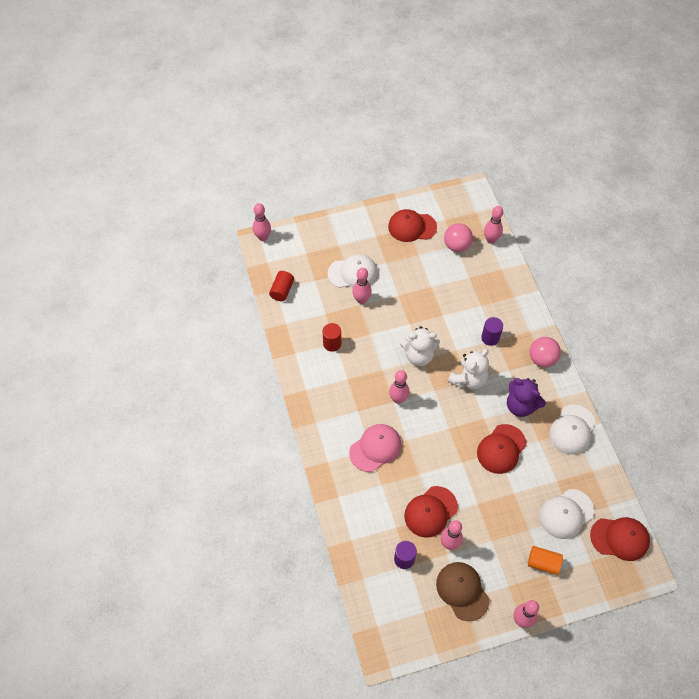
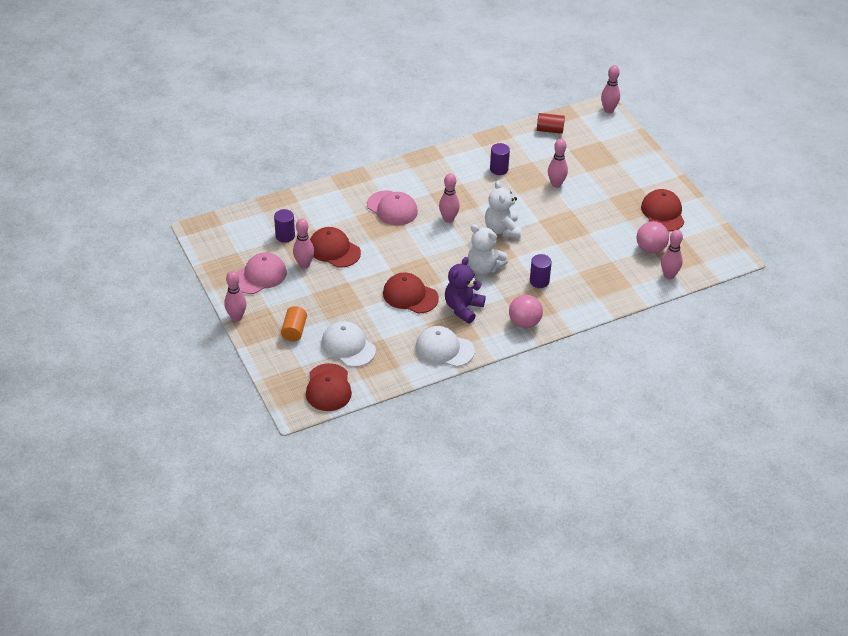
camera: 80 degrees right, 15 degrees down
red cylinder [323,323,341,352] -> purple cylinder [490,143,510,175]
white cap [328,254,378,288] -> none
brown cap [436,562,489,621] -> pink cap [236,253,287,294]

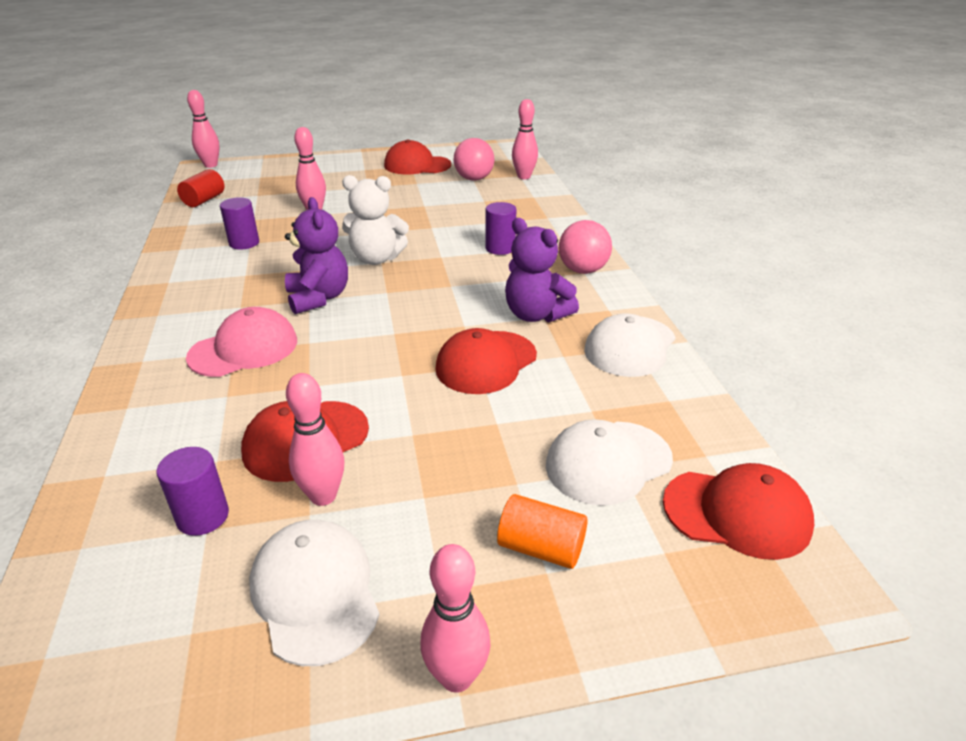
camera: 75 degrees left, 10 degrees down
pink cap [236,253,287,294] -> white cap [249,520,380,666]
pink bowling pin [439,173,460,223] -> purple teddy bear [285,197,348,314]
white teddy bear [468,224,508,274] -> none

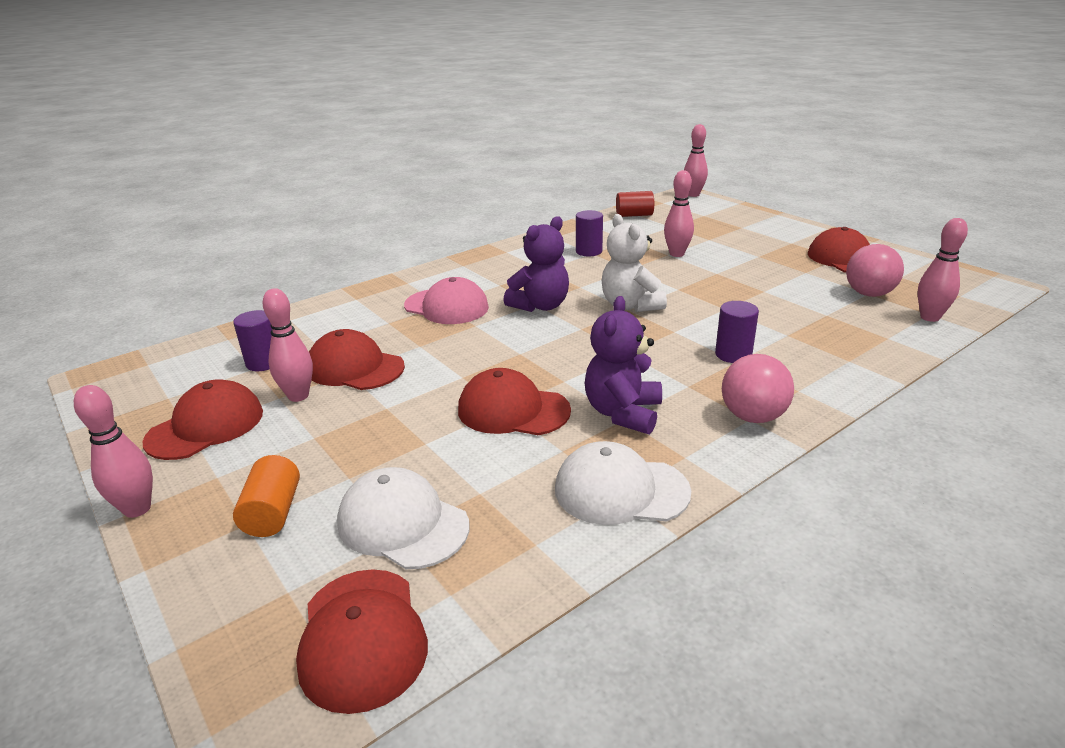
camera: 65 degrees right, 5 degrees down
white cap [249,520,380,666] -> red cap [142,379,263,460]

